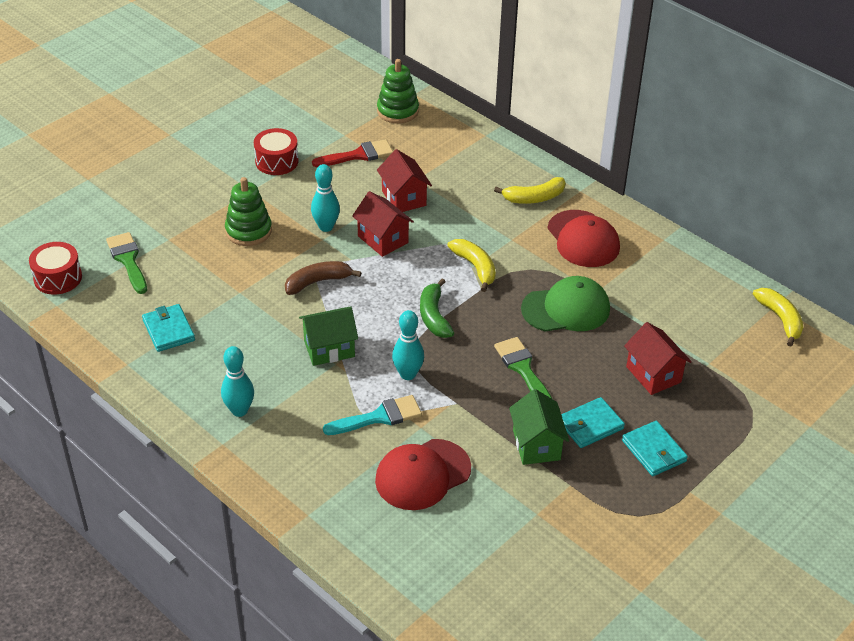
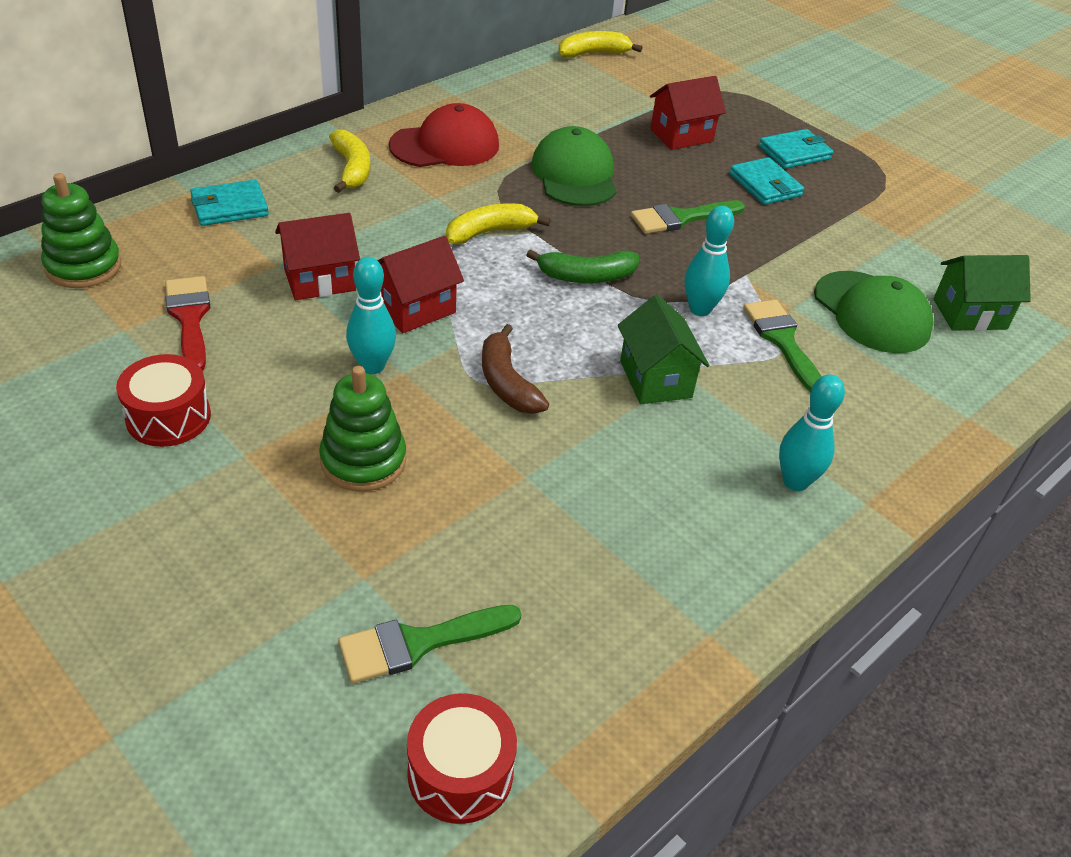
camera: 90 degrees left, 0 degrees up
turquoise wallet [142,304,195,352] -> turquoise wallet moved to [190,180,269,226]
turquoise brush [323,395,422,435] -> green brush [743,300,822,393]
red cap [375,439,471,510] -> green cap [814,271,934,353]
green house [509,389,569,465] -> green house moved to [933,255,1031,331]

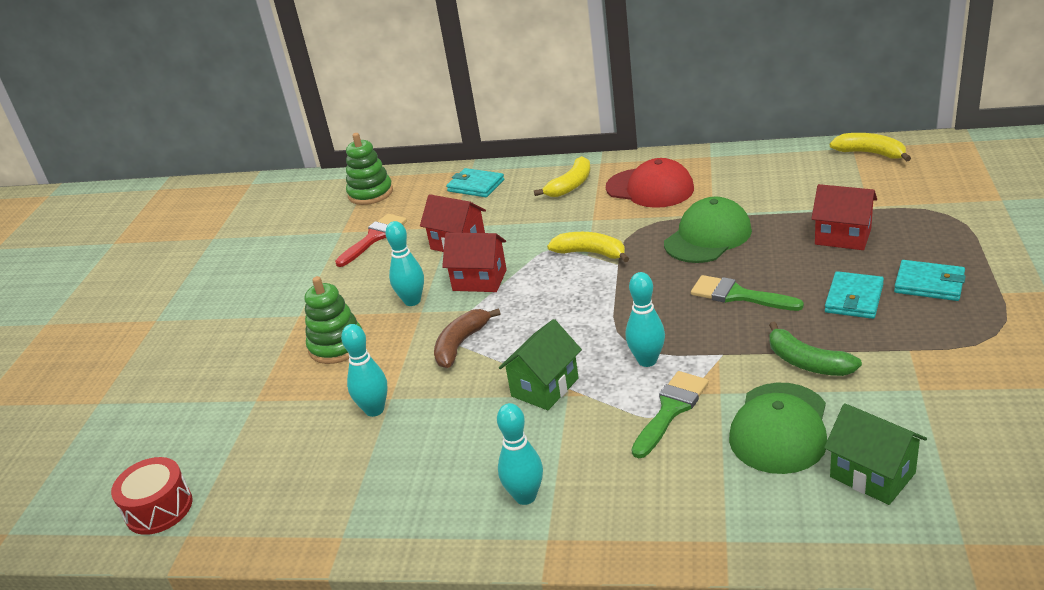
camera: 60 degrees right, 10 degrees down
red drum [116,354,211,447] -> none
green brush [338,605,521,684] -> none
green banana [527,249,639,283] -> green banana moved to [769,322,862,376]
none -> turquoise bowling pin [341,324,388,417]

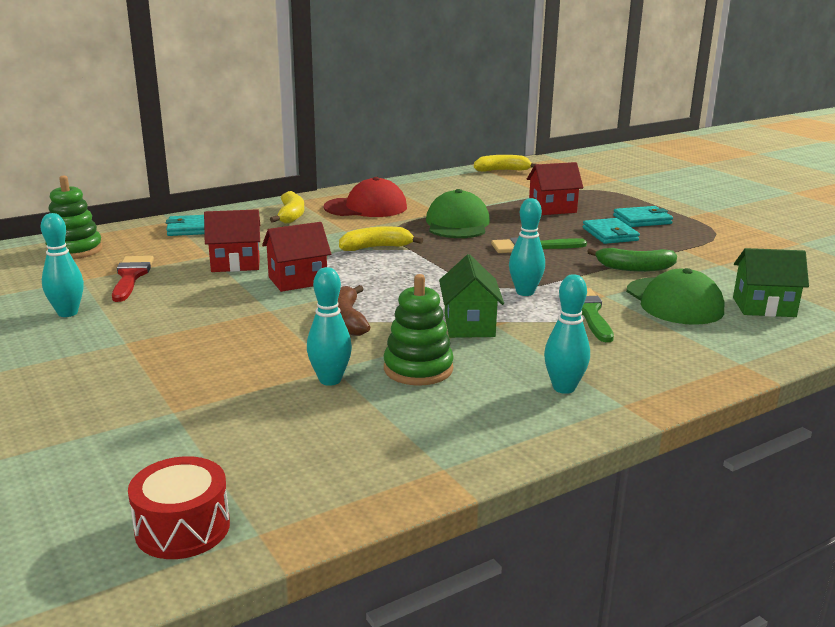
camera: 45 degrees left, 10 degrees down
green stacking toy [305,276,362,364] -> green stacking toy moved to [384,274,454,385]
turquoise bowling pin [385,221,424,306] -> turquoise bowling pin moved to [41,213,84,317]

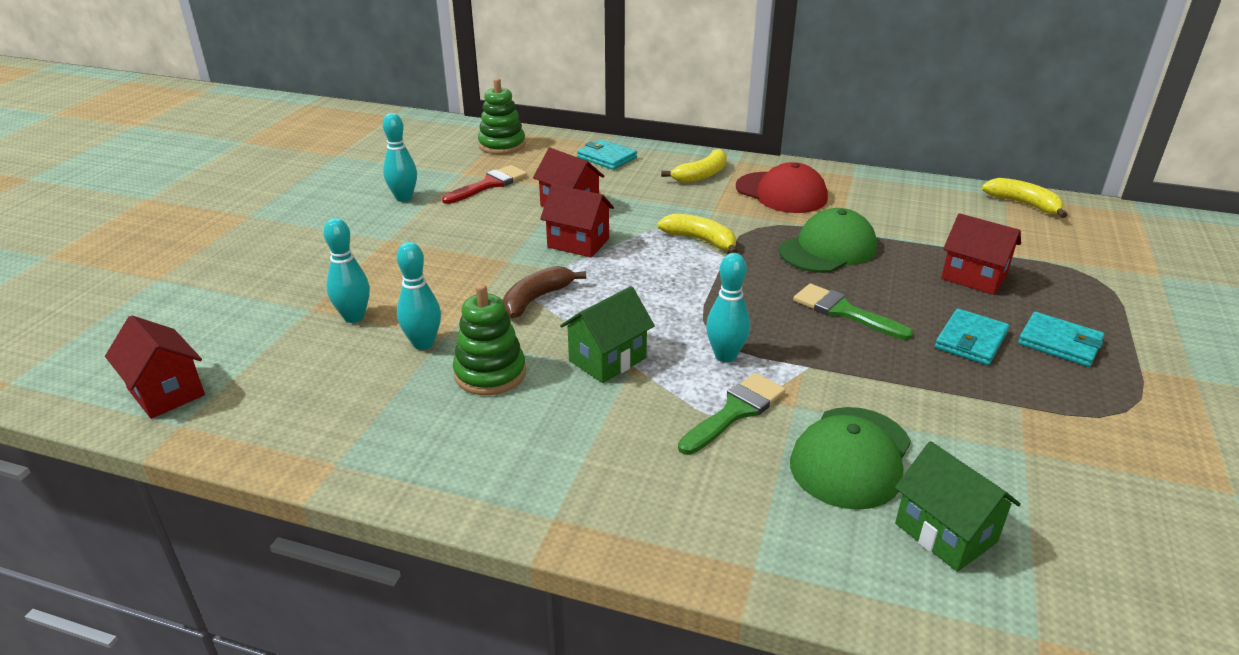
camera: 50 degrees right, 10 degrees up
red drum [128,456,230,559] -> red house [105,315,205,419]
turquoise bowling pin [544,274,590,394] -> turquoise bowling pin moved to [324,218,370,323]
green banana [587,248,677,272] -> none

